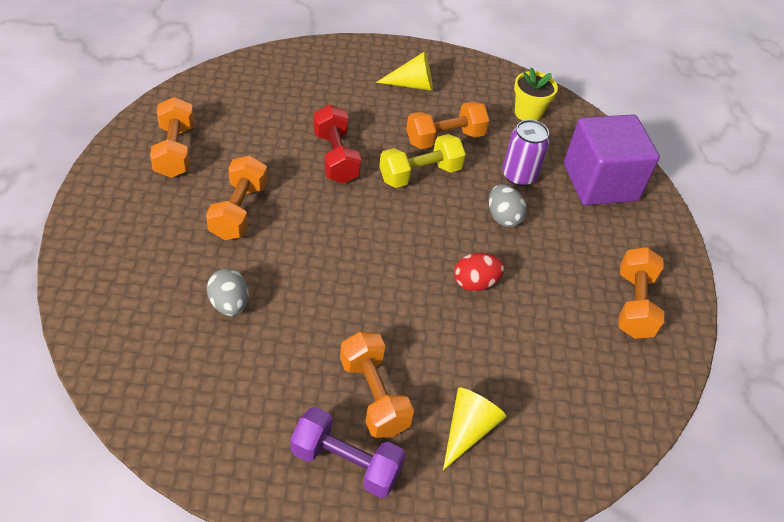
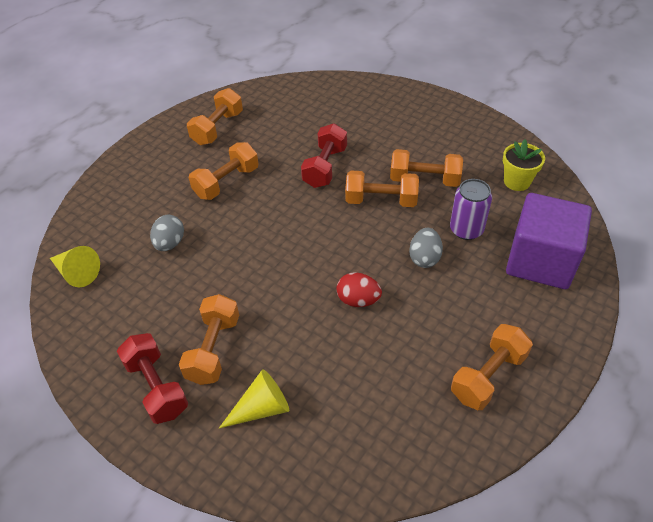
camera: 40 degrees right, 0 degrees up
purple dumbbell [291,407,406,498] -> red dumbbell [117,333,188,424]
yellow cone [376,51,433,91] -> yellow cone moved to [50,246,100,287]
yellow dumbbell [379,134,466,188] -> orange dumbbell [345,170,419,207]

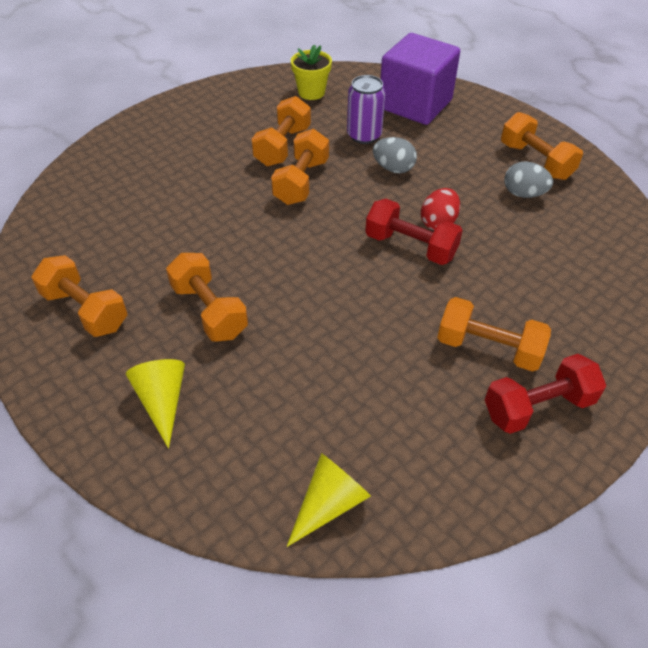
camera: 80 degrees left, 0 degrees up
grey egg [150,215,184,251] -> grey egg moved to [504,161,553,198]
yellow cone [219,370,289,428] -> yellow cone moved to [126,359,185,449]
red dumbbell [301,123,347,188] -> red dumbbell moved to [365,199,463,265]

